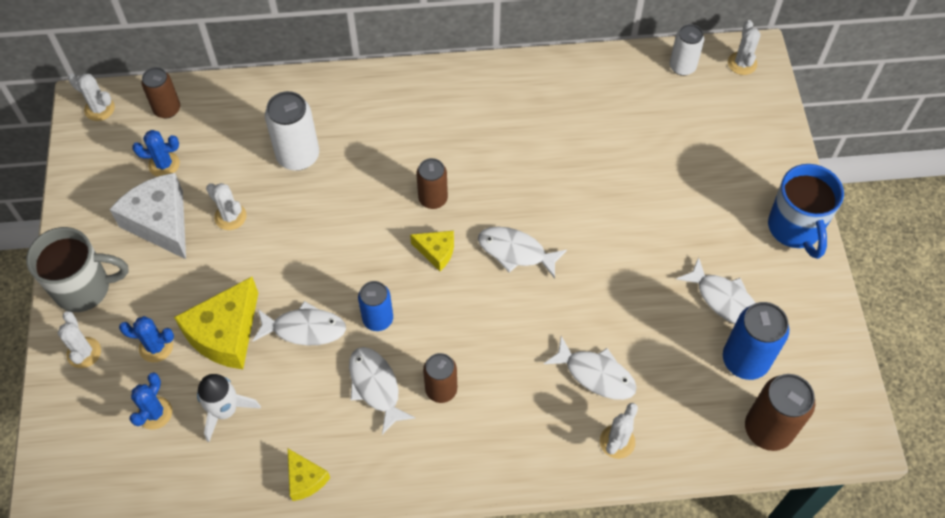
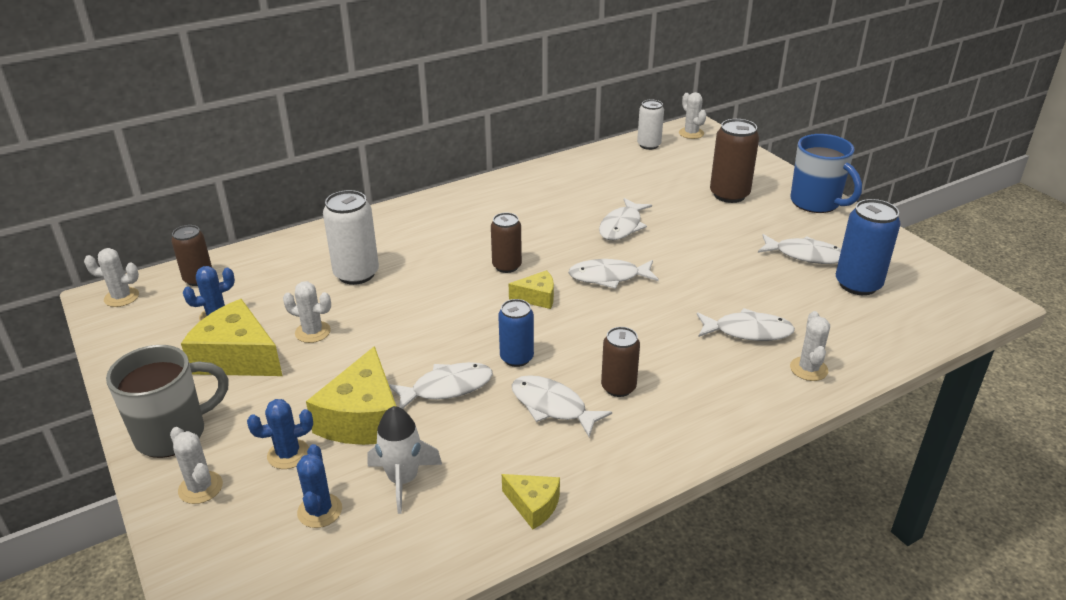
camera: 25 degrees left, 25 degrees down
white cheese [109,173,186,259] -> yellow cheese [181,299,282,376]
brown can [745,374,815,451] -> brown can moved to [710,119,759,203]
none -> white fish [599,198,652,240]

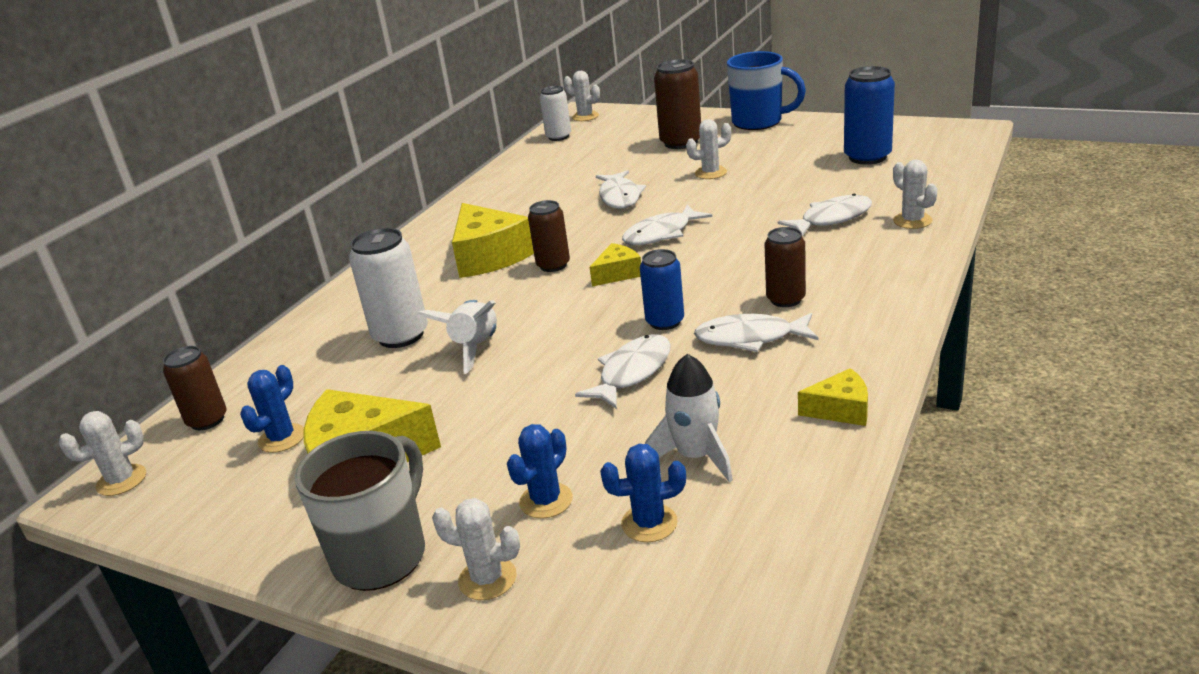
camera: 30 degrees left, 5 degrees down
white cactus [283,281,331,343] -> white cactus moved to [686,119,731,179]
blue cactus [297,444,342,528] -> blue cactus turned 60 degrees counterclockwise [600,444,686,542]
yellow cheese [306,346,397,445] -> yellow cheese moved to [452,203,534,278]
white fish [758,234,841,264] -> none
none -> white rocket [417,300,497,374]

